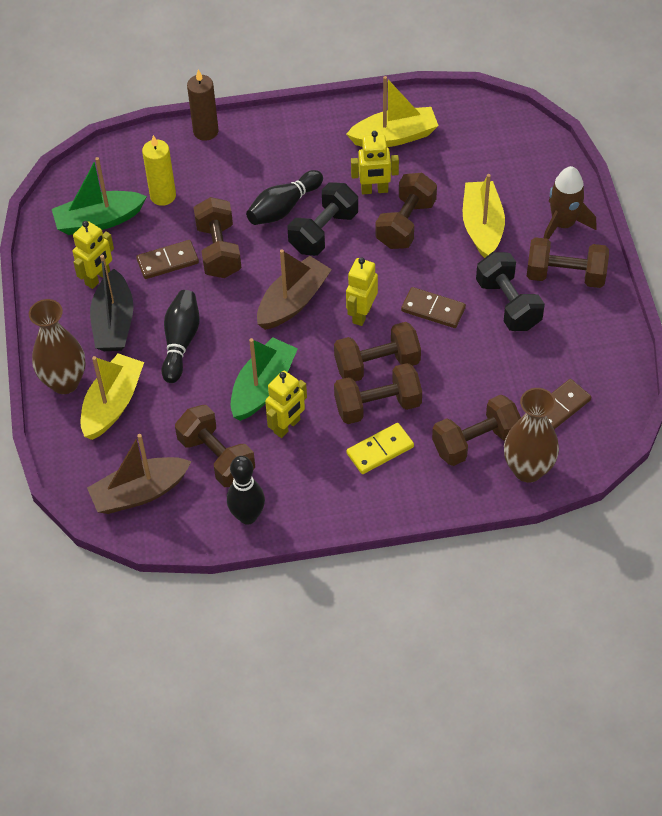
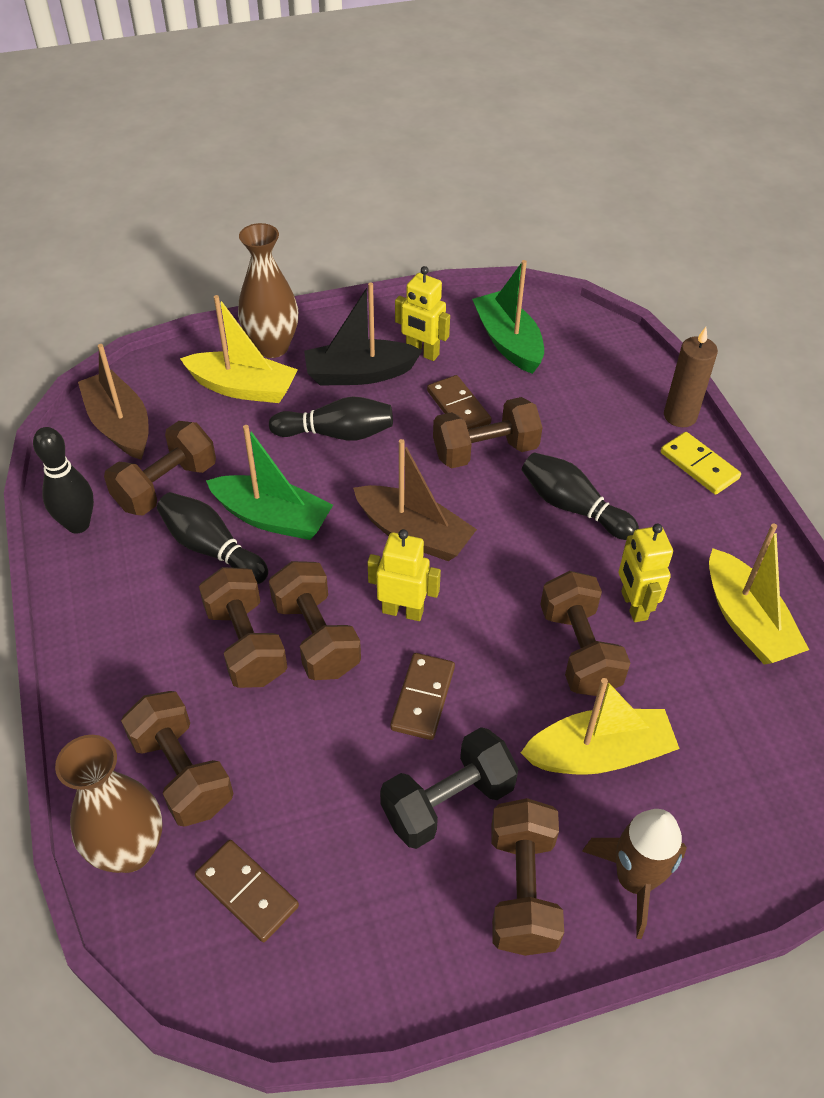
camera: 80 degrees right, 5 degrees down
yellow candle [142,135,176,206] -> none
yellow robot [265,371,307,438] -> black bowling pin [157,492,268,584]
black dumbbell [288,182,358,256] -> none
yellow domino [346,423,414,474] -> yellow domino moved to [661,432,741,495]
brown dumbbell [376,173,437,249] -> brown dumbbell turned 60 degrees clockwise [540,571,630,696]

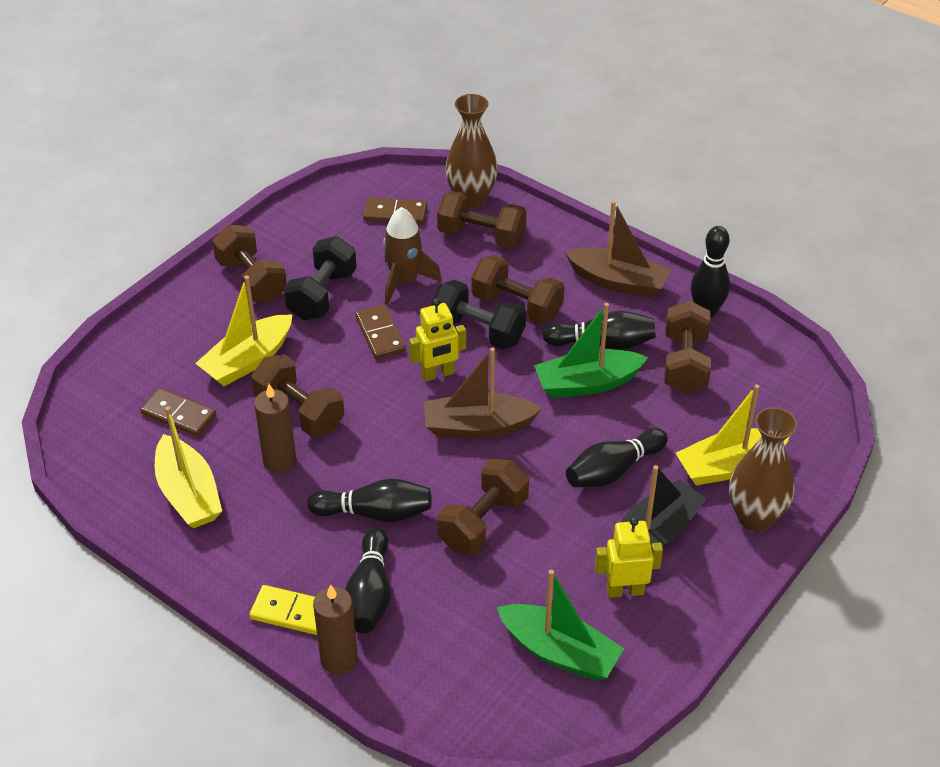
camera: 145 degrees right, 5 degrees down
brown boat [78,344,149,460] -> brown boat moved to [565,200,671,298]
brown dumbbell [269,561,361,680] -> black dumbbell [431,280,526,350]
brown domino [427,375,492,429] -> brown domino moved to [140,388,216,437]
brown rocket [582,809,687,939] -> brown rocket moved to [383,207,442,305]
yellow robot [619,524,673,622] -> brown candle [254,384,296,473]
yellow boat [709,524,809,664] -> yellow boat turned 150 degrees counterclockwise [155,406,222,528]
none -> black bowling pin [345,528,390,633]

